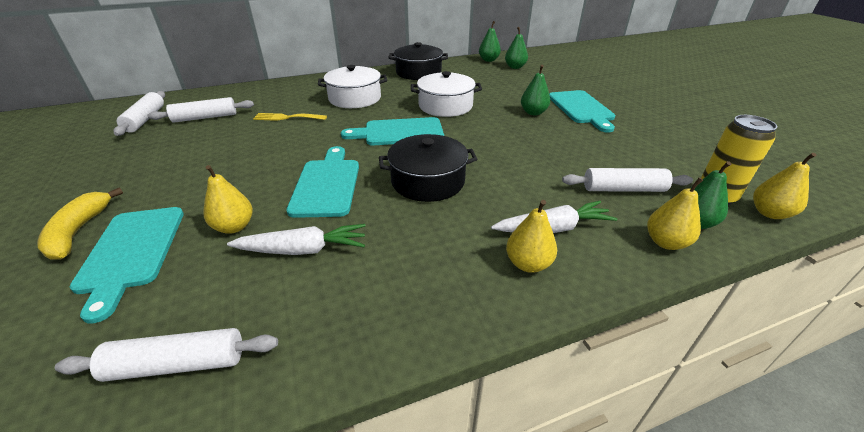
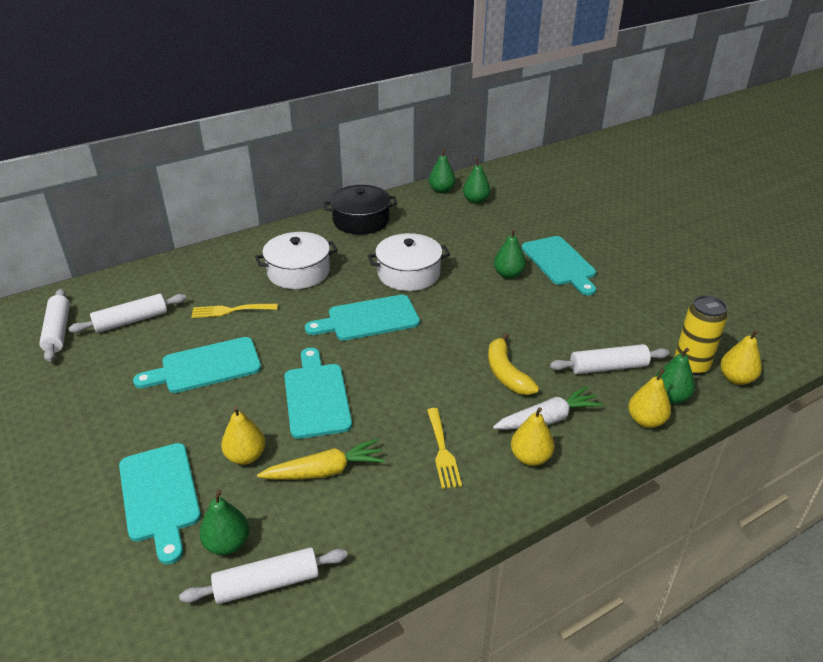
camera: 10 degrees left, 0 degrees up
yellow banana [37,188,123,260] -> yellow banana moved to [488,333,539,395]
white carrot [227,224,365,255] -> yellow carrot [257,439,385,480]
black pot [379,134,477,202] -> none
none -> turquoise cutting board [133,337,261,393]
none -> green pear [200,489,249,555]
none -> yellow fork [427,408,462,489]

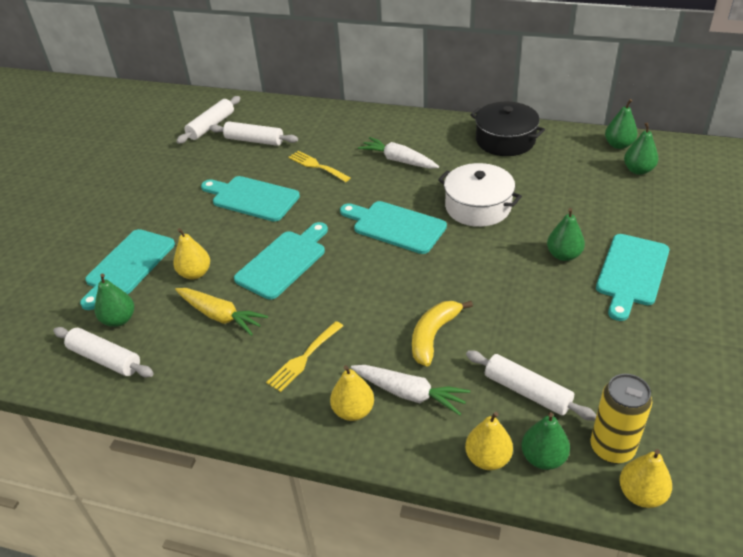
camera: 50 degrees right, 5 degrees up
white pot [255,232,338,289] -> white carrot [358,137,439,169]

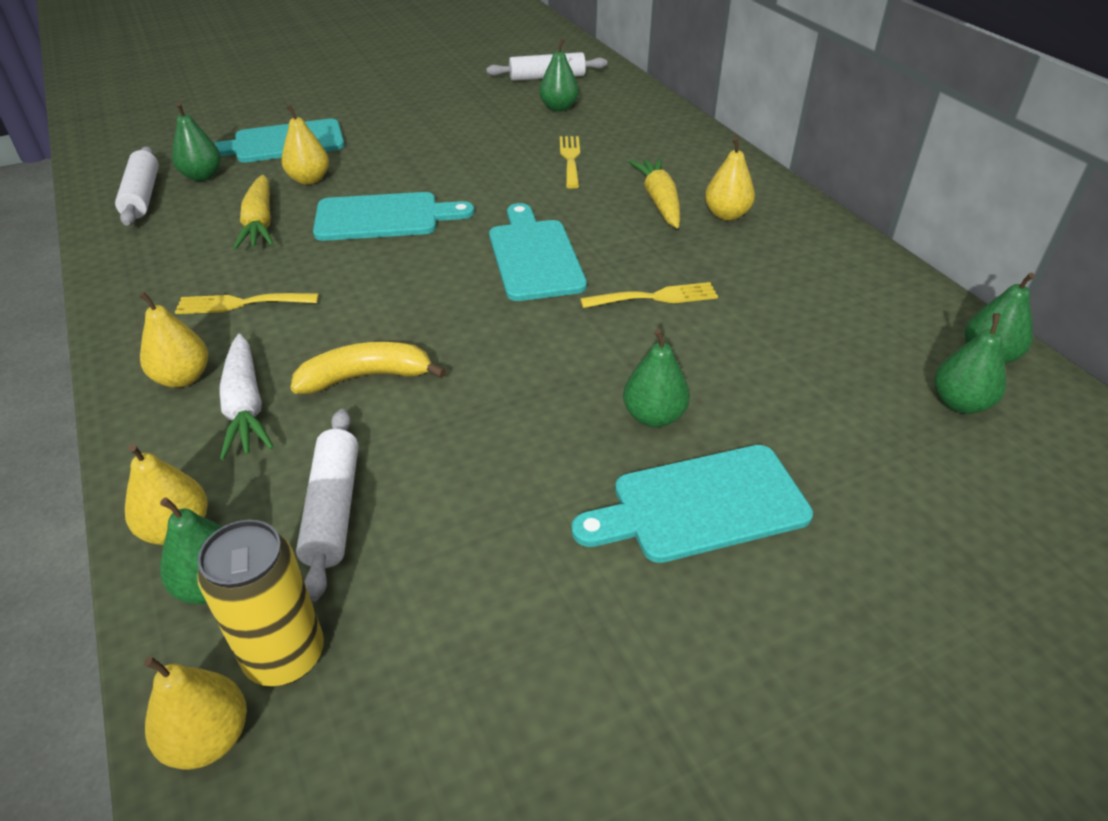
camera: 45 degrees right, 0 degrees up
turquoise cutting board [201,176,300,222] -> none
white rolling pin [209,121,298,146] -> green pear [539,39,579,112]
white carrot [358,137,439,169] -> yellow carrot [629,158,680,228]
white pot [438,163,522,227] -> yellow fork [580,282,718,308]
black pot [470,101,545,156] -> none
none -> yellow pear [705,137,755,221]

